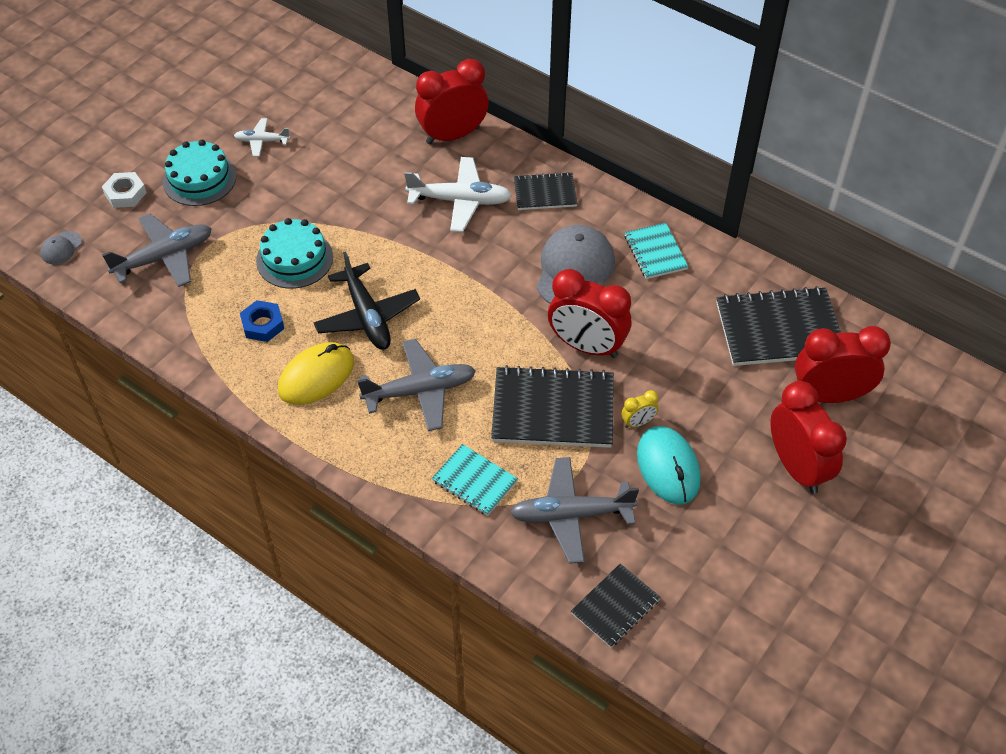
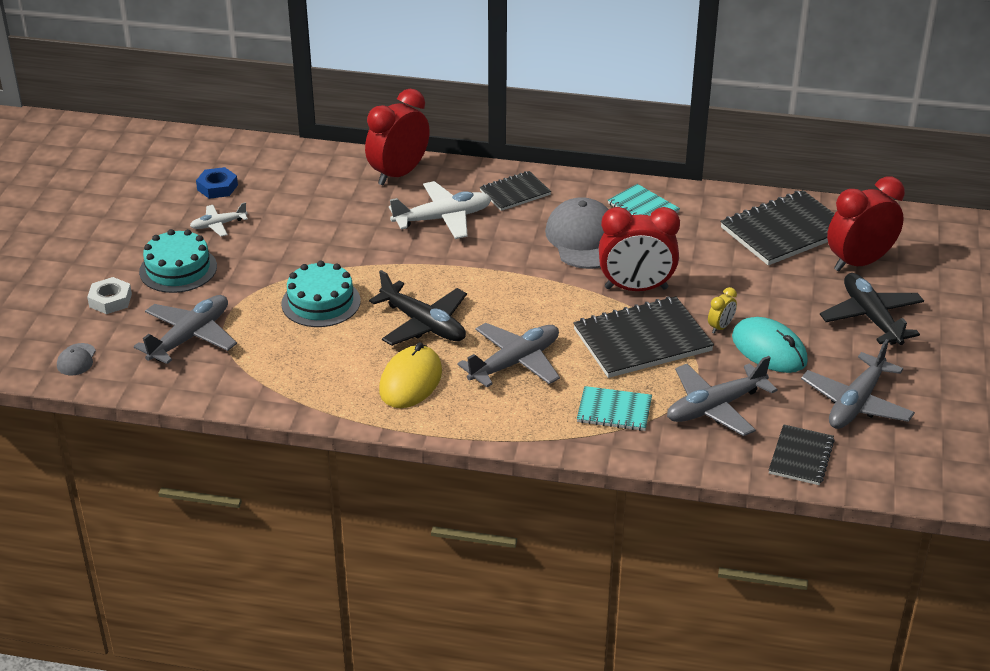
camera: 25 degrees left, 15 degrees down
blue nut [240,300,284,342] -> blue nut moved to [196,167,238,199]
red clock [771,381,847,494] -> black plane [820,273,924,345]
none -> grey plane [801,339,915,429]

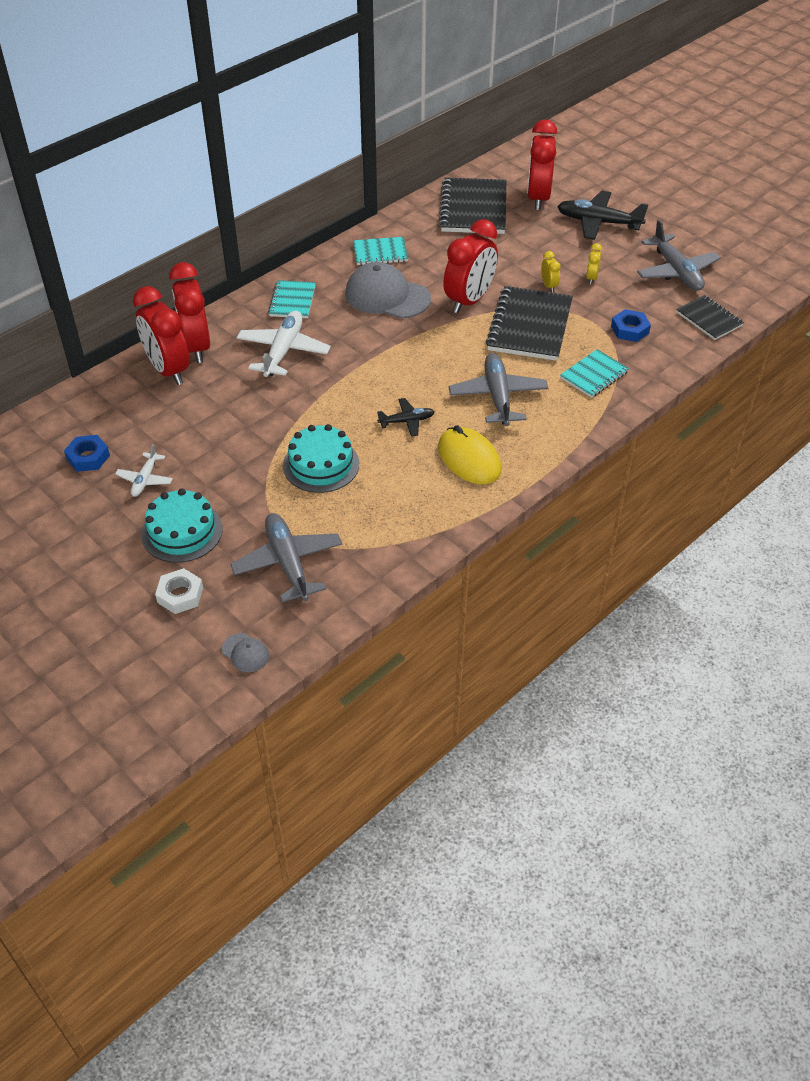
camera: 55 degrees left, 10 degrees up
black plane [369,270,467,346] -> black plane [377,398,434,437], size x0.55
black notebook [480,171,551,211] -> turquoise notebook [268,280,316,318]
grey plane [667,356,778,436] -> blue nut [611,309,651,342]
turquoise mouse [732,317,808,373] -> yellow clock [586,243,602,284]
none -> red clock [133,286,190,385]

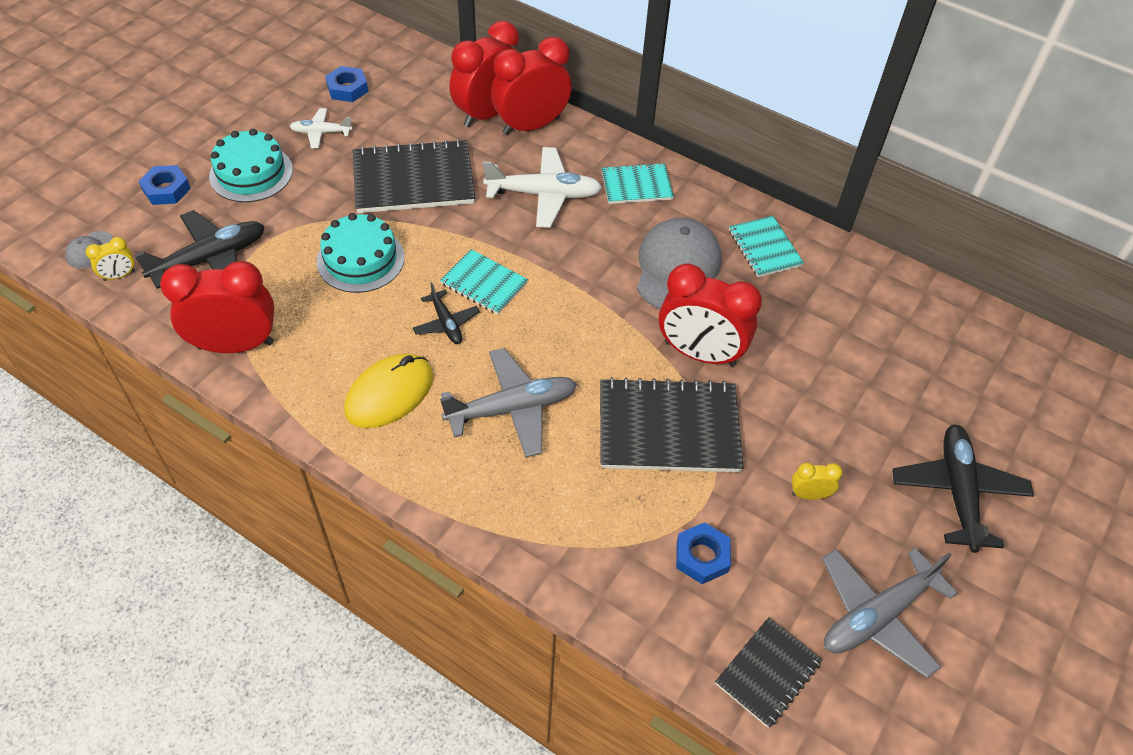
camera: 75 degrees right, 5 degrees up
white nut [155,568,203,614] -> blue nut [139,165,191,205]
grey plane [230,513,342,602] -> black plane [134,210,265,289]
black notebook [439,177,506,234] -> black notebook moved to [353,139,475,213]
red clock [527,119,558,210] -> red clock moved to [160,261,274,353]
yellow clock [541,251,560,292] -> yellow clock moved to [86,237,135,281]
turquoise notebook [560,349,629,398] -> turquoise notebook moved to [440,249,528,315]

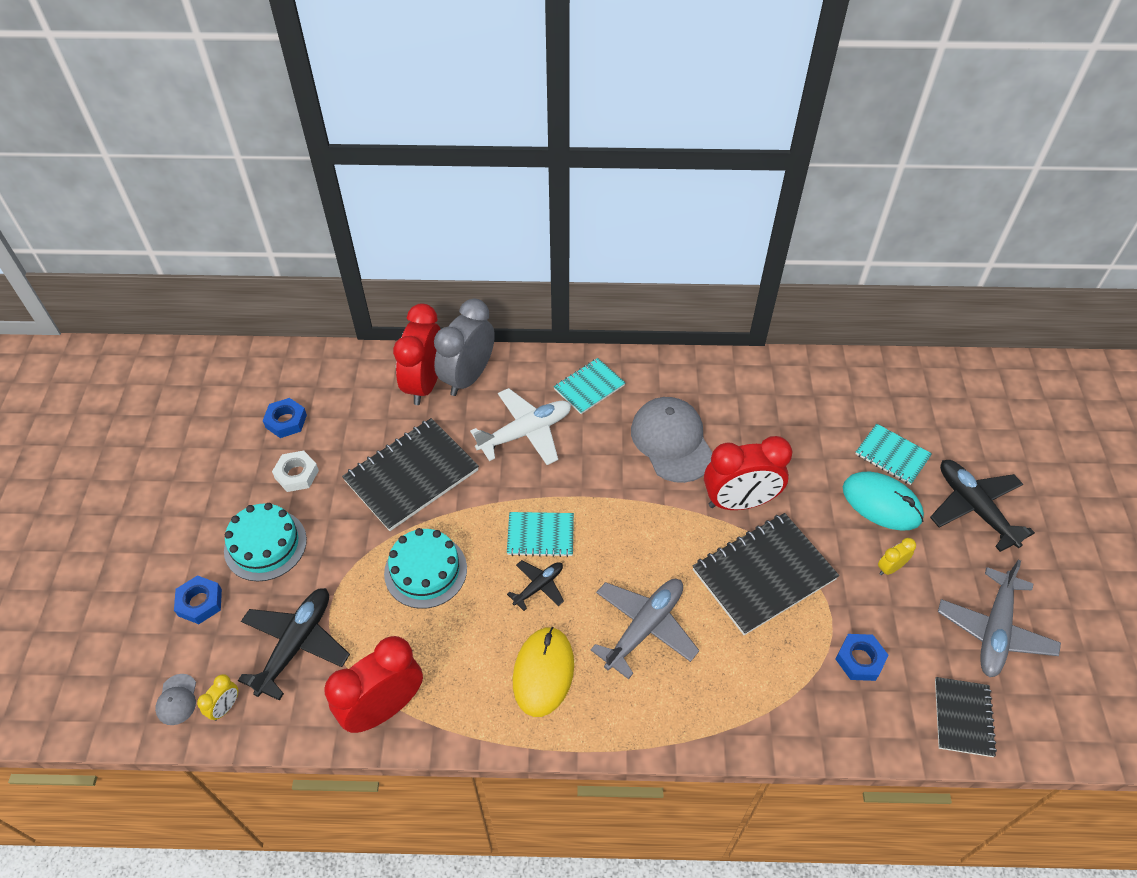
camera: 30 degrees left, 0 degrees up
white plane [289,108,353,149] -> white nut [272,451,319,492]
black plane [413,282,480,344] -> black plane turned 75 degrees counterclockwise [507,560,564,611]
red clock [491,37,572,135] -> grey clock [434,299,495,396]
turquoise notebook [729,216,804,277] -> turquoise notebook moved to [855,424,932,485]
none -> turquoise mouse [843,472,924,531]

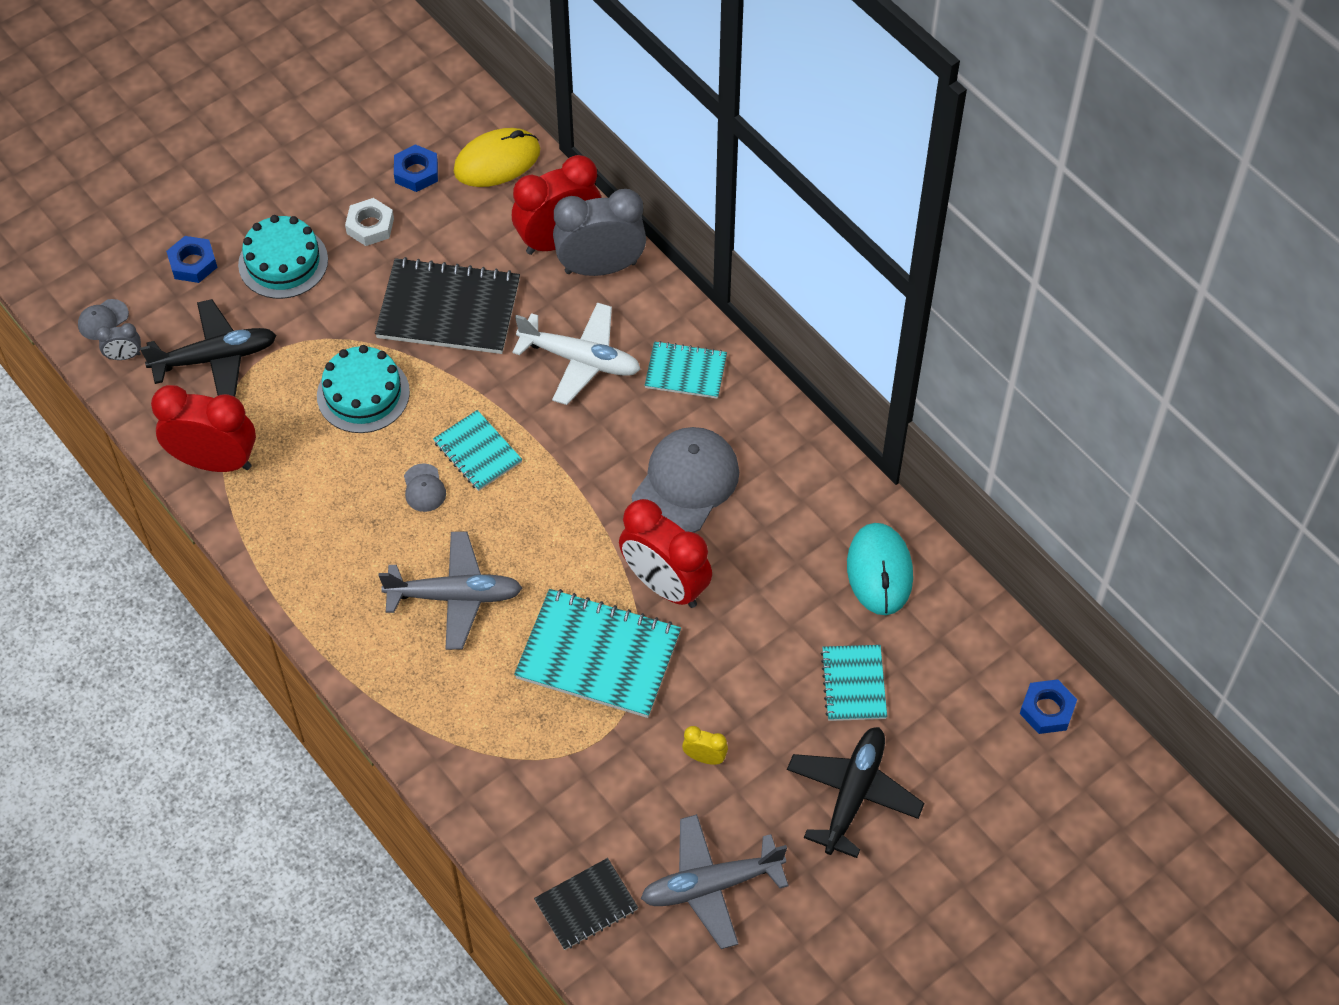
camera: 50 degrees right, 5 degrees up
yellow clock [197,674,239,721] -> grey clock [96,323,141,360]
black plane [507,560,564,611] -> grey cap [404,463,446,512]
yellow mouse [513,627,574,717] -> yellow mouse moved to [454,128,540,187]
black notebook [693,513,839,635] -> turquoise notebook [514,589,681,718]
blue nut [836,634,888,681] -> blue nut moved to [1020,679,1077,734]
turquoise mouse [843,472,924,531] -> turquoise mouse moved to [847,523,913,615]

